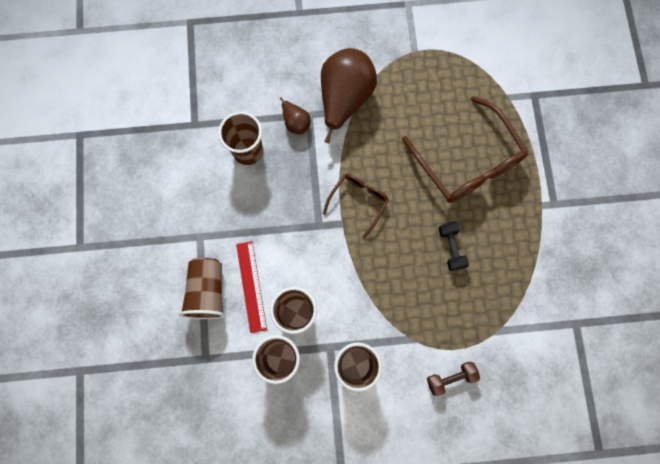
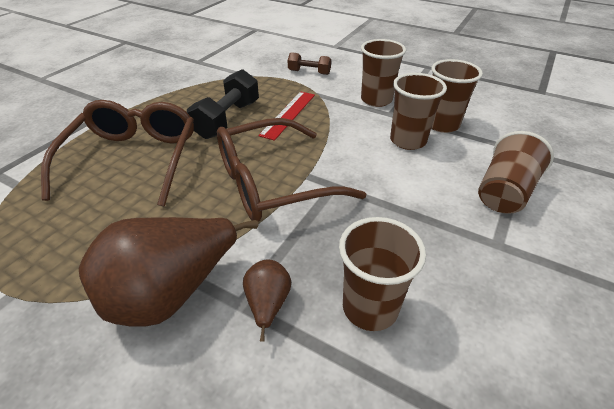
camera: 145 degrees left, 35 degrees down
red ruler [236,241,267,333] -> red ruler moved to [258,91,315,141]
brown glasses [323,174,389,239] -> brown glasses [217,118,366,222], size x1.85
black dumbbell [439,222,469,271] -> black dumbbell [187,69,259,139], size x1.68

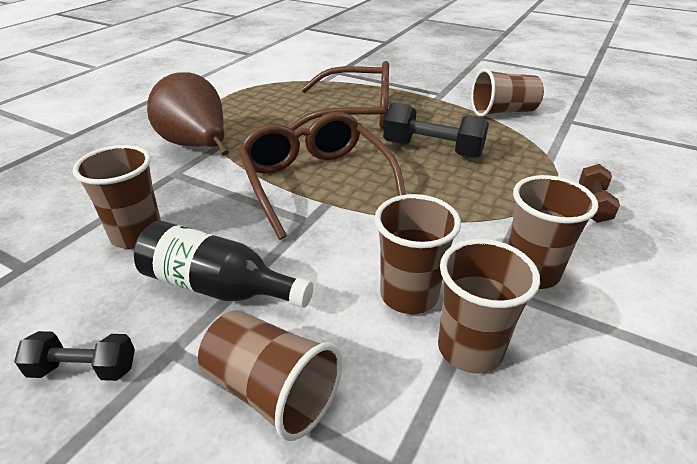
camera: 90 degrees right, 5 degrees down
brown pear [243,260,291,342] -> none
red ruler [258,91,315,141] -> none
none -> black dumbbell [14,331,135,381]
none -> black bottle [134,221,314,308]
none -> brown cup [471,68,544,117]

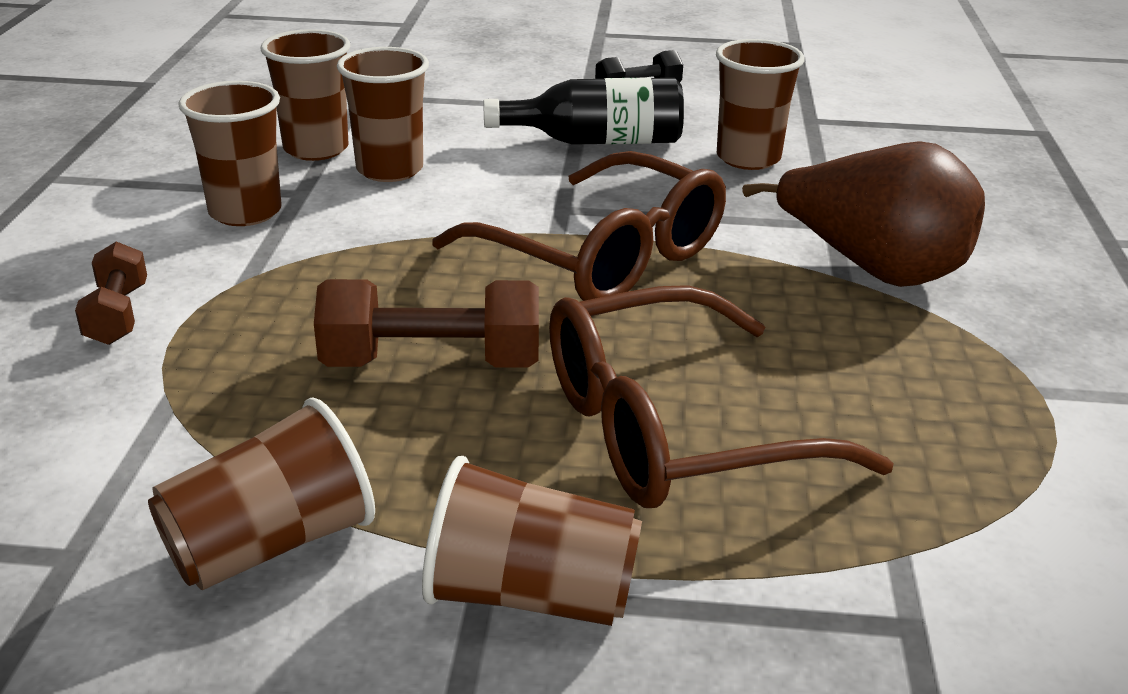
camera: 155 degrees right, 5 degrees down
brown cup [198,310,342,441] -> brown cup moved to [422,456,642,626]
black dumbbell [383,102,489,159] -> brown dumbbell [314,279,539,368]

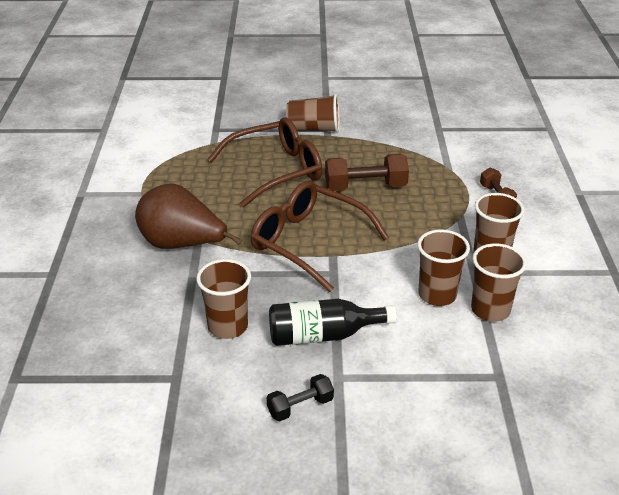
camera: 175 degrees right, 5 degrees up
brown cup [148,398,375,590] -> none

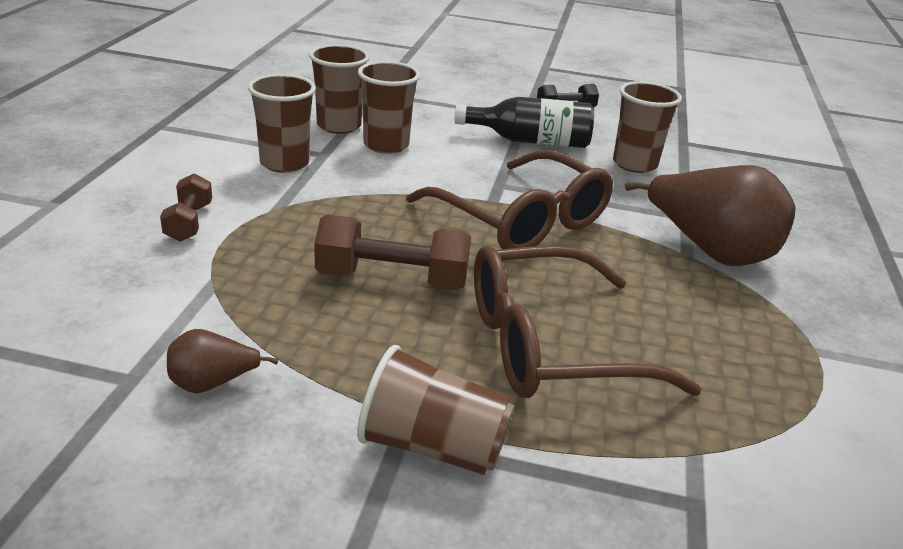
camera: 170 degrees left, 5 degrees down
none -> brown pear [167,329,279,393]

